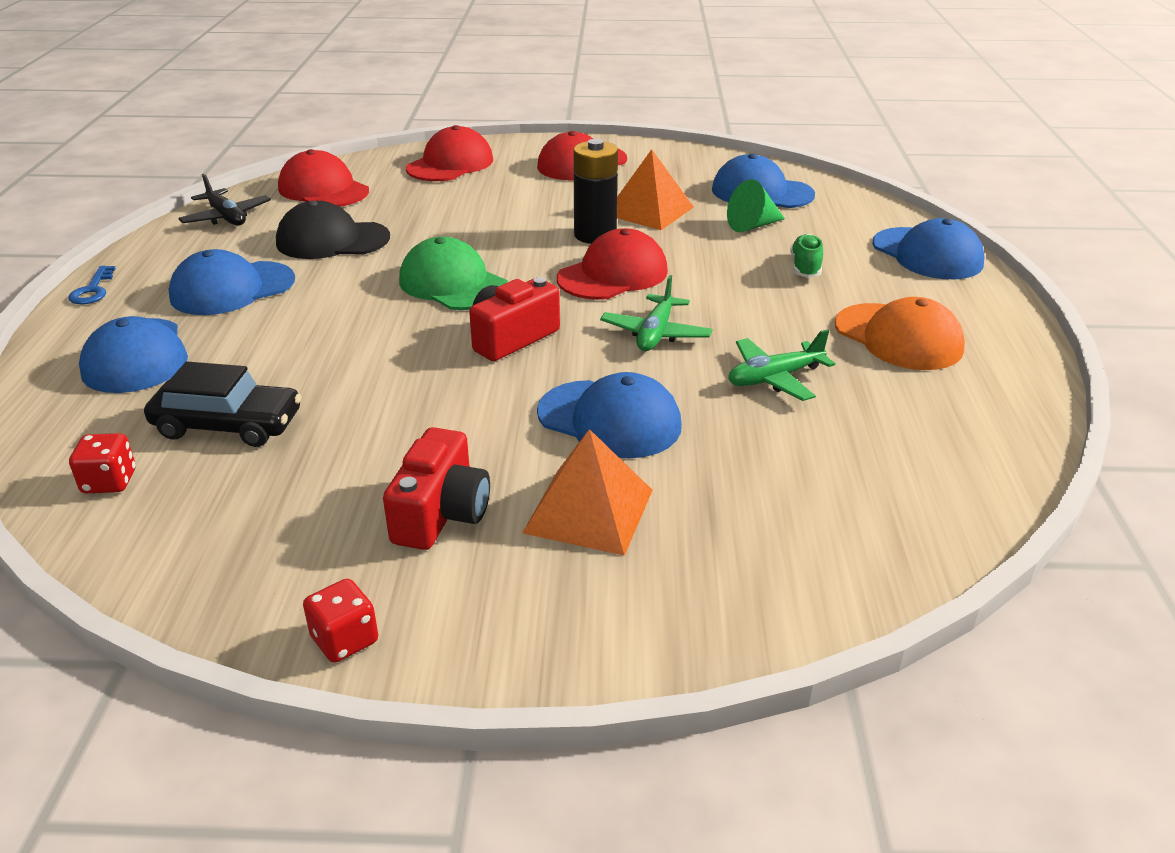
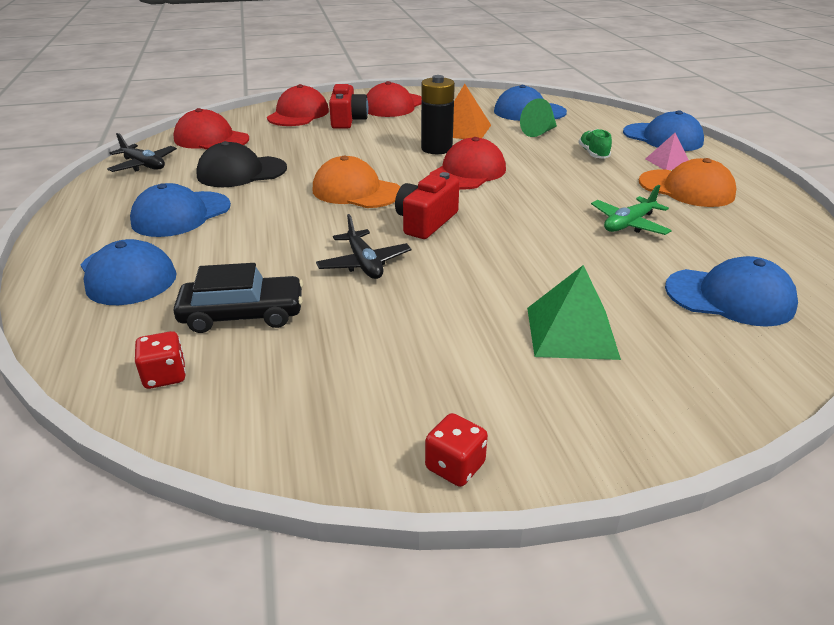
camera: 15 degrees left, 0 degrees up
blue key [68,266,116,304] -> none
red camera [383,427,490,550] -> red camera moved to [329,84,368,129]
green cap [399,237,508,310] -> orange cap [313,156,400,208]
orange pyramid [522,429,653,556] -> green pyramid [527,265,621,360]
blue cap [537,372,682,458] -> blue cap moved to [665,256,798,327]
green plane [600,275,712,351] -> none
none -> black plane [316,214,411,279]
none -> pink pyramid [646,133,689,170]

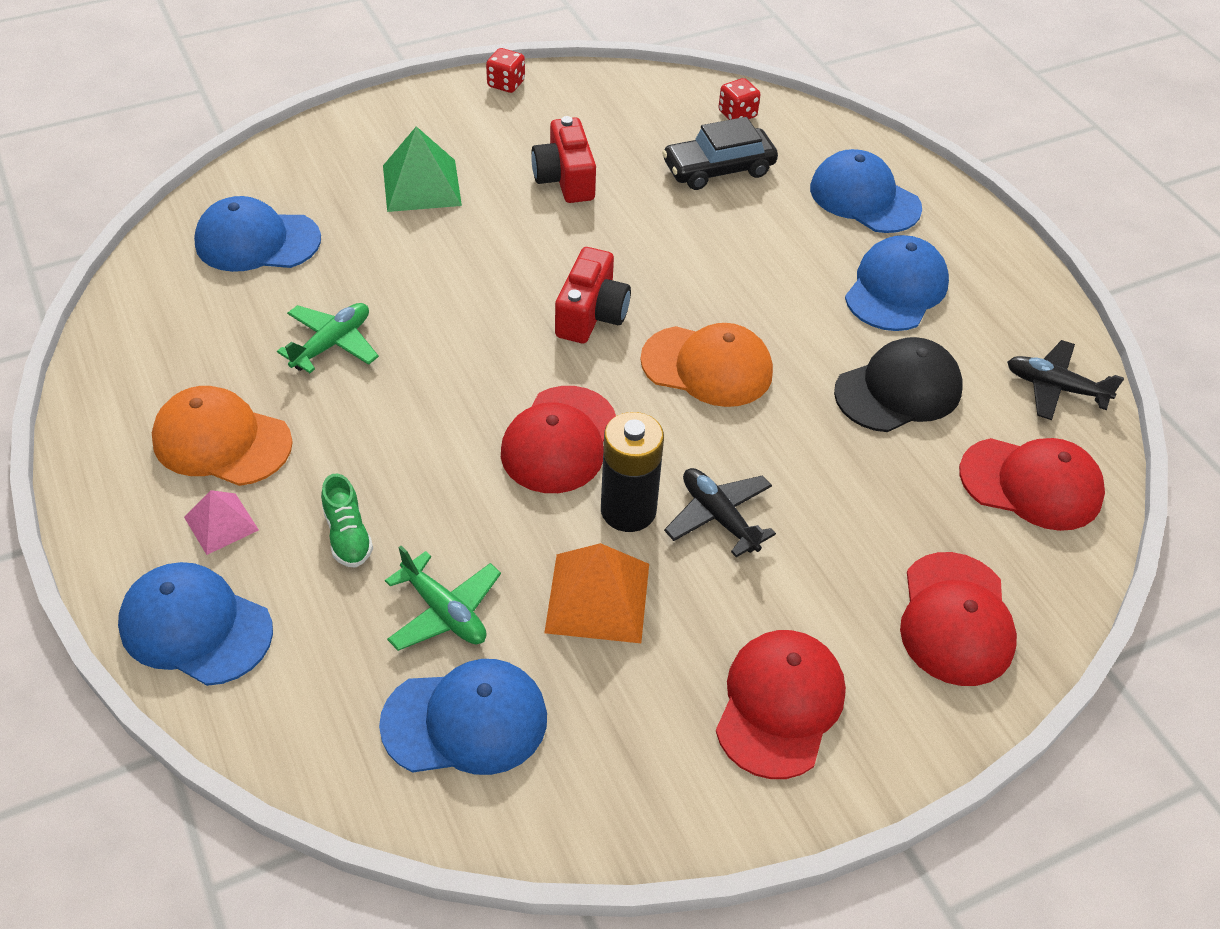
camera: 165 degrees right, 15 degrees up
black plane [316,214,411,279] -> black plane moved to [664,468,776,557]
red camera [329,84,368,129] -> red camera moved to [531,116,596,203]
green cone [520,98,557,137] -> green plane [385,546,501,651]

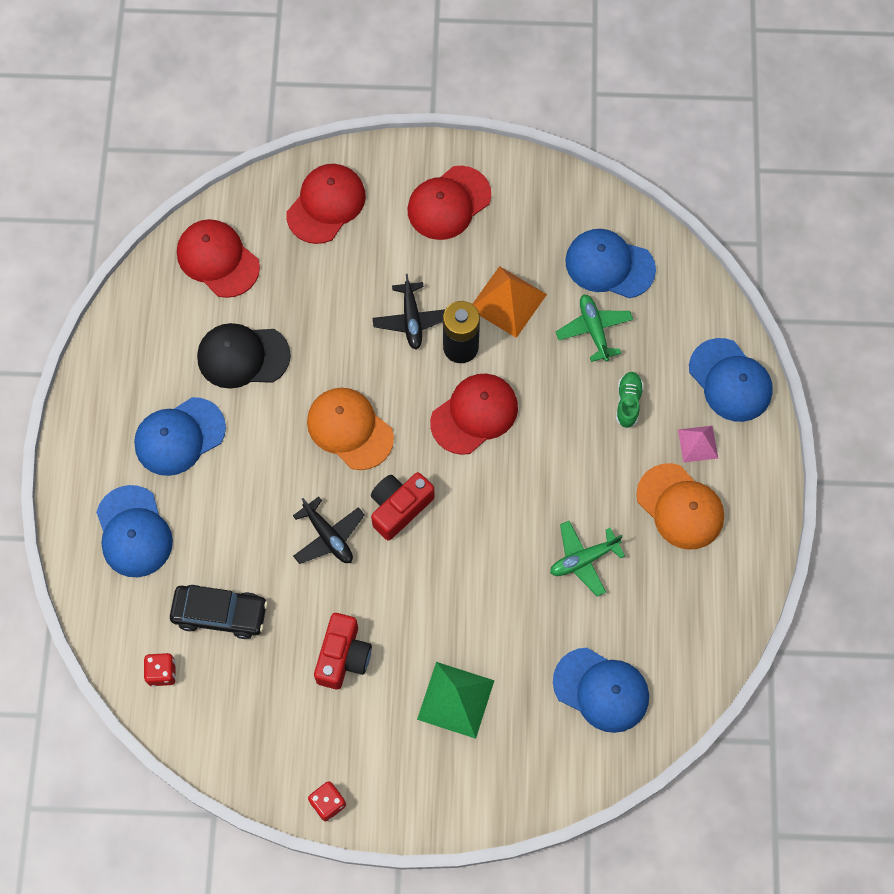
camera: 150 degrees left, 20 degrees up
black plane [1007,340,1124,420] -> black plane moved to [293,496,364,564]

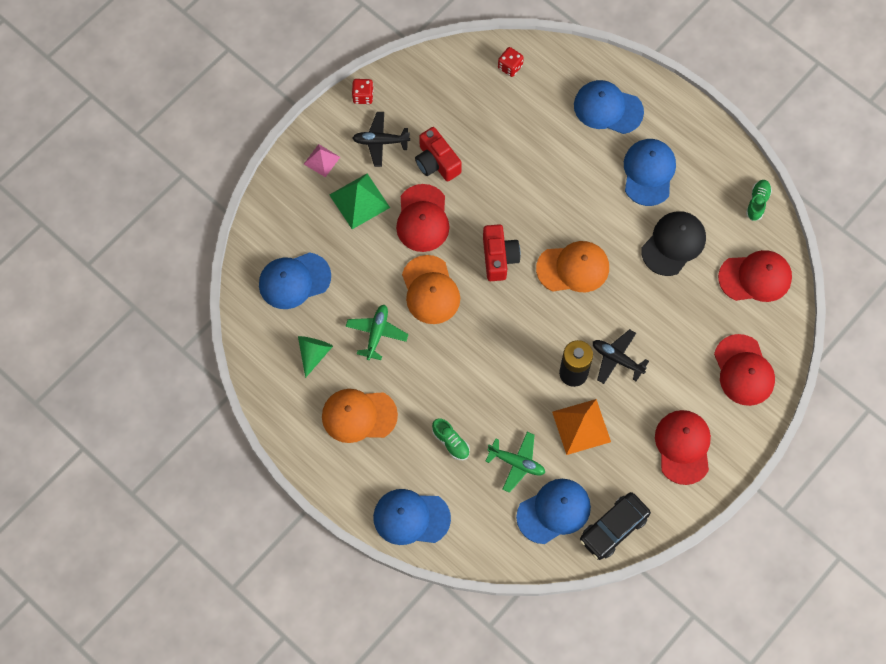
camera: 130 degrees right, 0 degrees up
black car [170,585,268,639] -> black car moved to [580,492,651,560]
black plane [293,496,364,564] -> black plane moved to [353,112,410,167]
red cap [430,374,518,455] -> red cap moved to [396,184,450,252]
pink pyramid [678,426,718,462] -> pink pyramid moved to [304,144,340,177]
none -> green cone [298,336,333,378]
none -> orange cap [402,255,460,324]
none -> green shoe [746,180,772,221]

